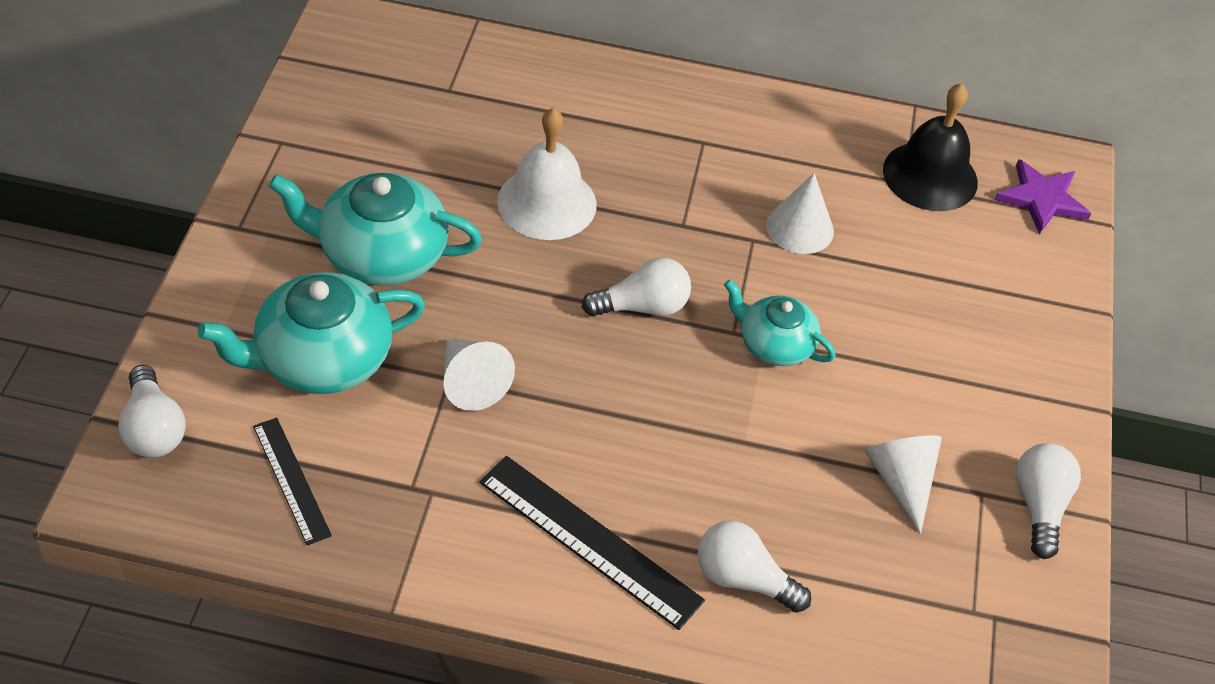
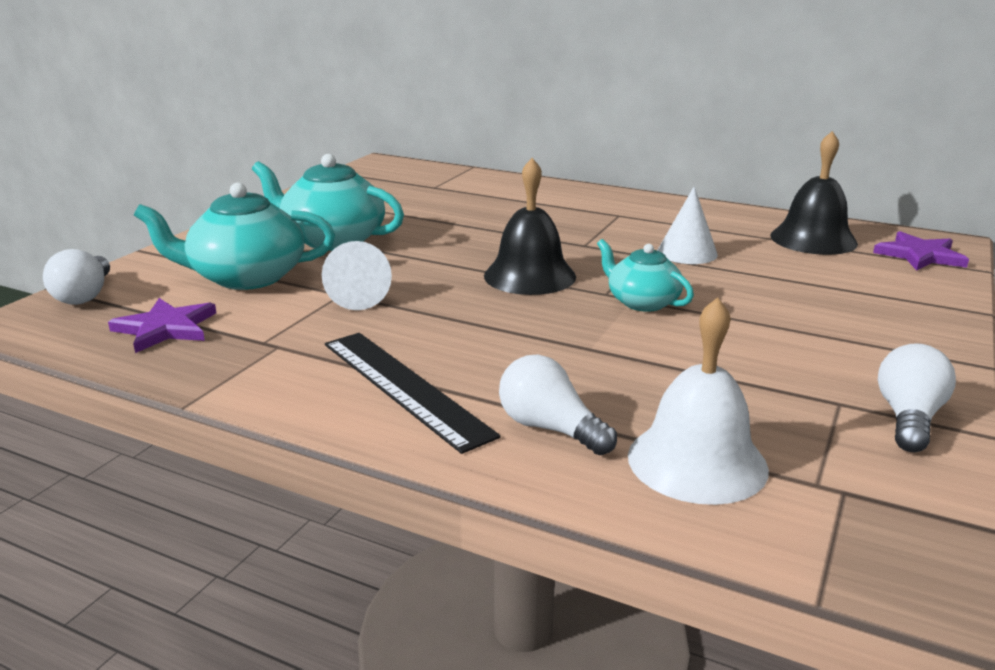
camera: 20 degrees right, 25 degrees down
black ruler [253,418,332,545] -> purple star [108,298,216,353]
white bell [497,108,597,240] -> white bell moved to [628,297,769,505]
white light bulb [582,257,691,317] -> black bell [484,158,576,295]
white cone [864,435,942,534] -> none

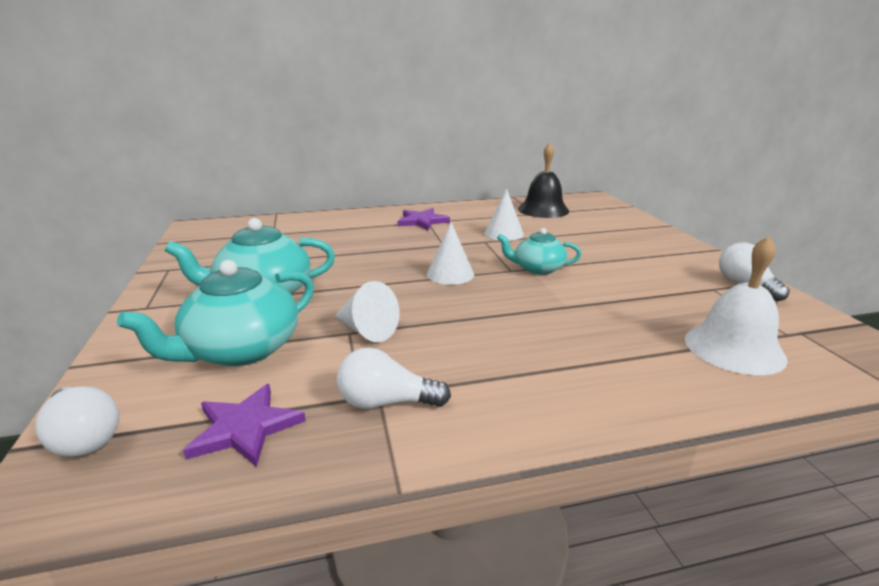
camera: 40 degrees left, 0 degrees up
black ruler [325,333,501,454] -> none
black bell [484,158,576,295] -> white cone [427,222,474,285]
white light bulb [499,355,617,455] -> white light bulb moved to [337,347,451,409]
purple star [873,231,969,271] -> purple star moved to [398,208,450,231]

